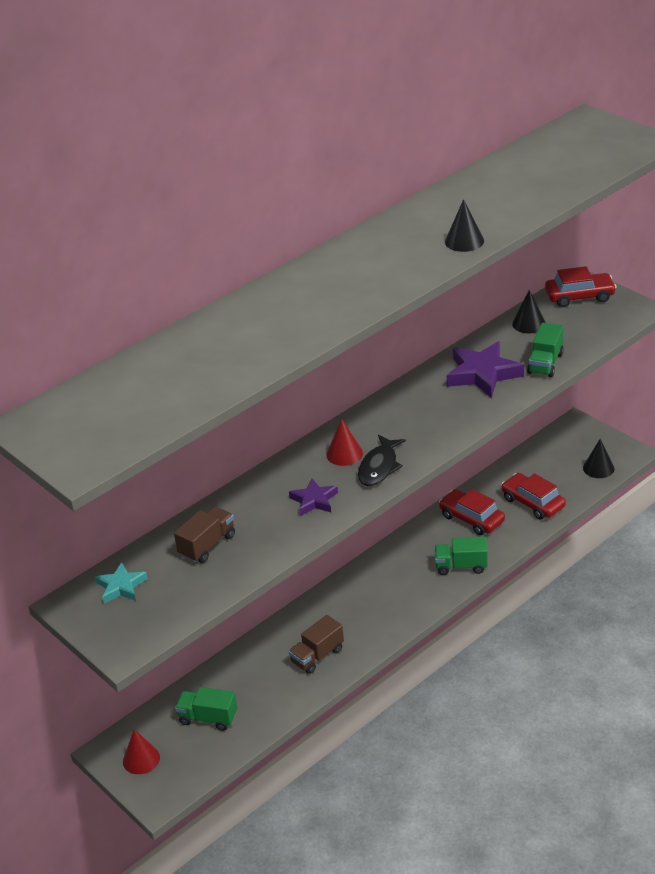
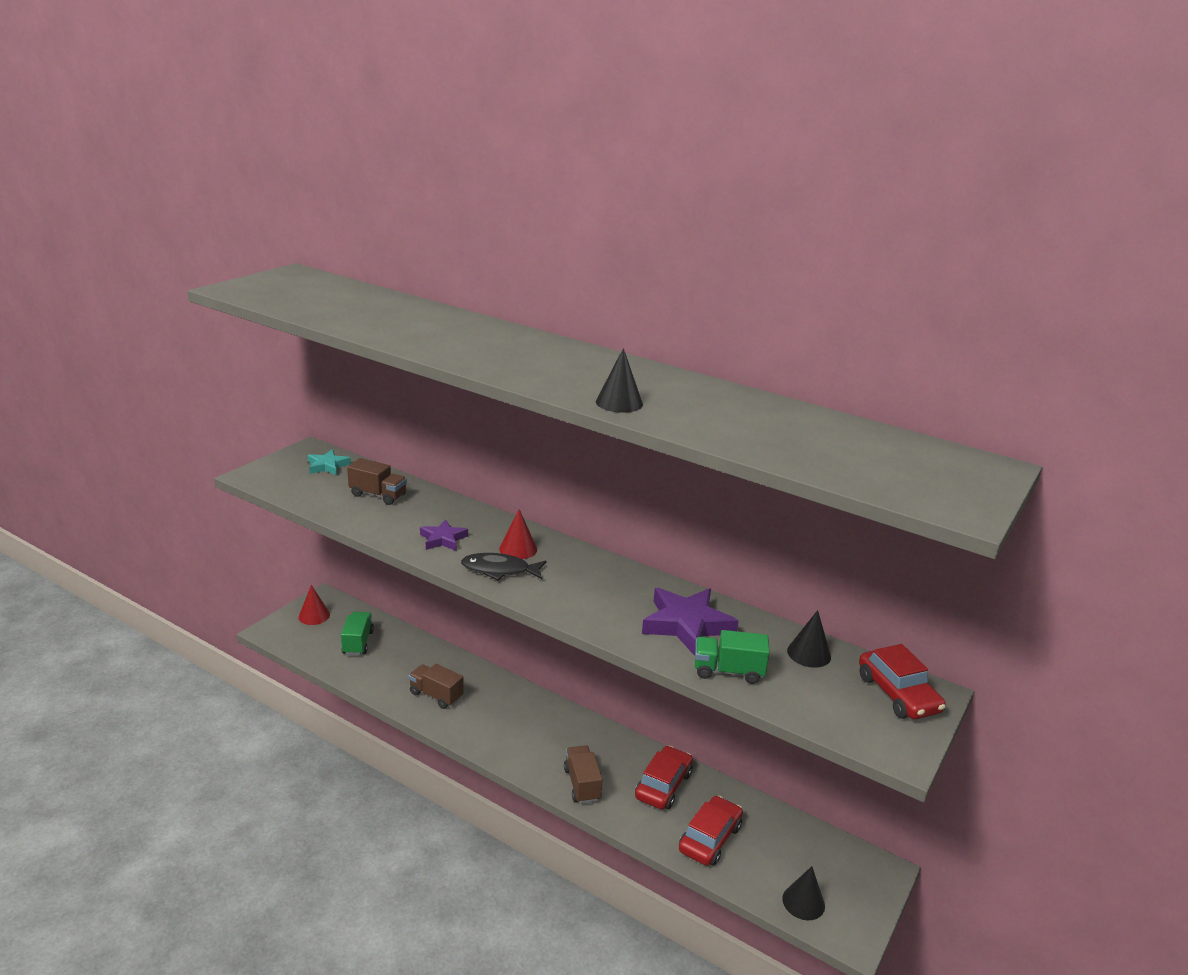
camera: 70 degrees right, 10 degrees down
green truck [434,537,488,575] -> brown truck [564,745,603,804]

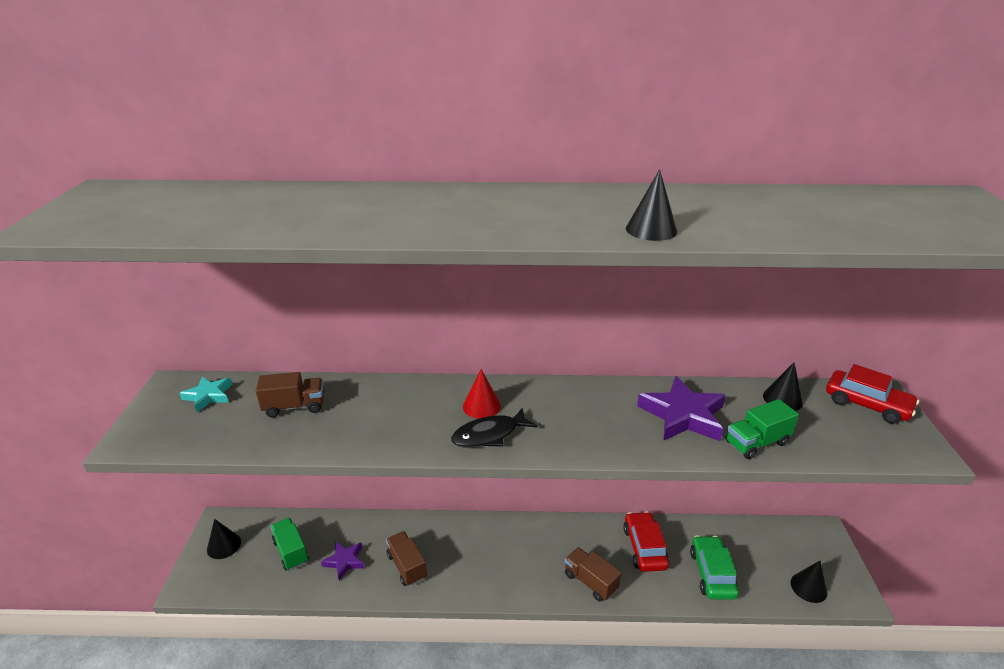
camera: 30 degrees left, 5 degrees up
red cone [299,585,330,625] -> black cone [207,519,241,559]
brown truck [409,664,464,709] -> brown truck turned 60 degrees clockwise [386,531,427,586]
purple star [420,519,468,551] -> purple star moved to [321,542,364,581]
red car [679,796,743,866] -> green car [690,535,739,600]

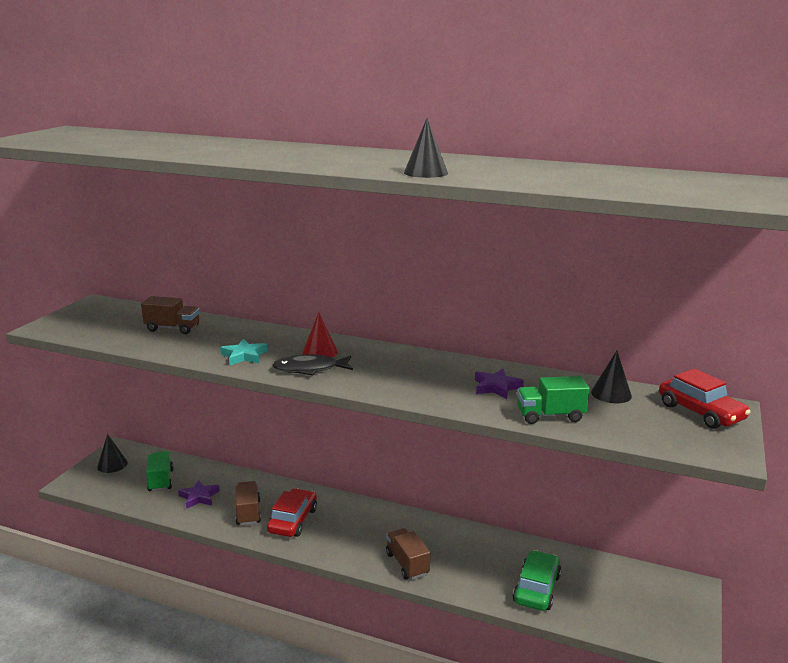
camera: 20 degrees right, 10 degrees down
turquoise star [180,377,232,412] -> turquoise star moved to [220,339,267,365]
red car [623,512,669,572] -> red car moved to [267,488,317,537]
purple star [637,376,726,441] -> purple star [475,369,524,399], size x0.57
black cone [790,561,828,603] -> none

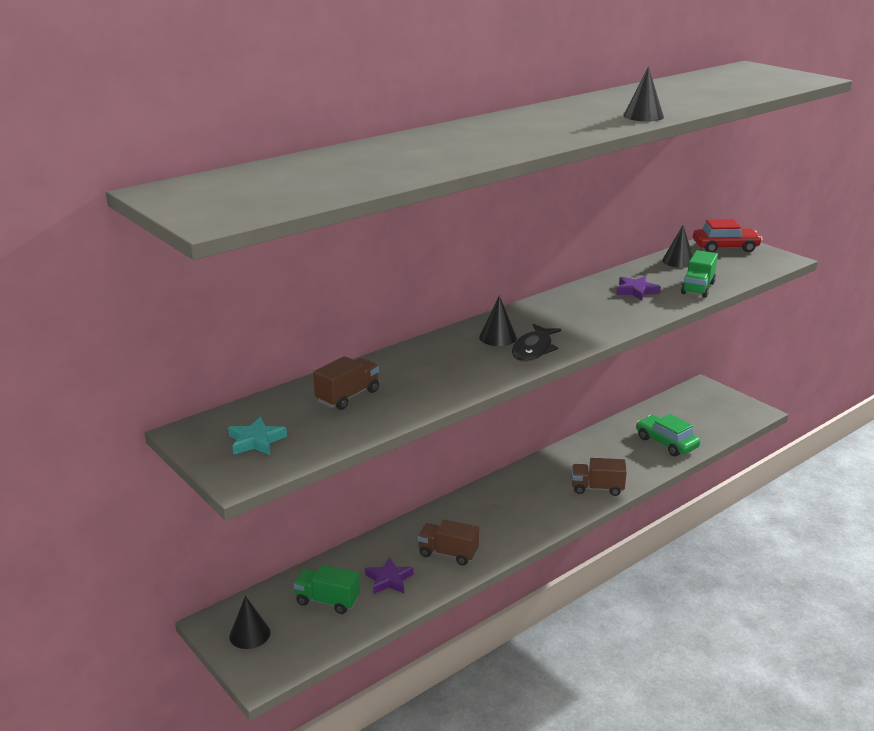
camera: 60 degrees left, 5 degrees up
turquoise star [220,339,267,365] -> turquoise star moved to [228,417,287,455]
red car [267,488,317,537] -> none
red cone [302,312,338,358] -> black cone [479,296,517,346]

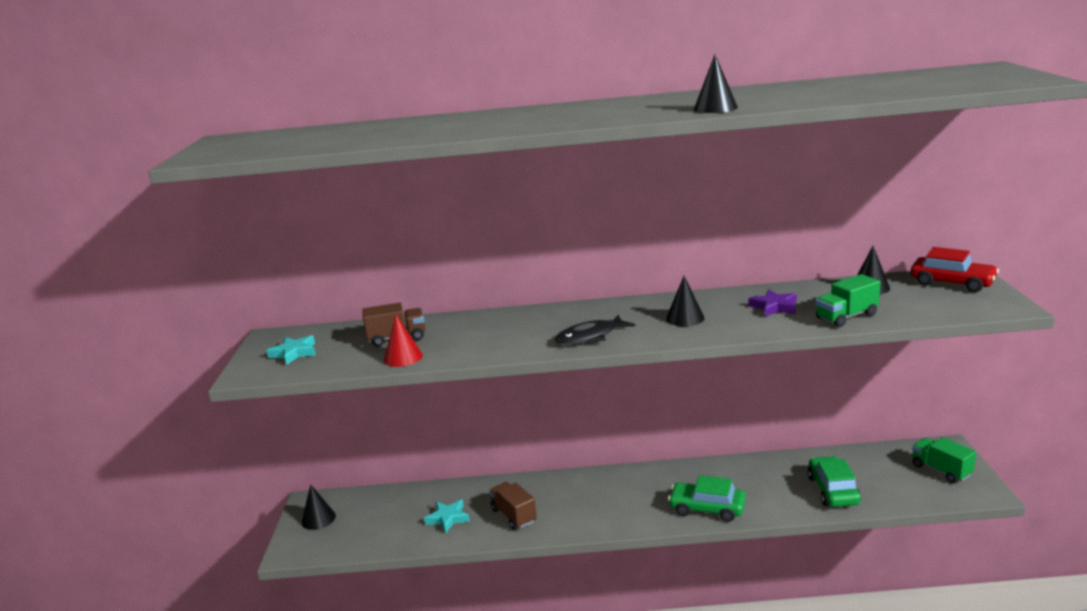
camera: 40 degrees right, 5 degrees down
green truck [293,565,360,614] -> green truck moved to [912,437,976,483]
purple star [365,557,414,594] -> turquoise star [424,500,470,533]
black cone [479,296,517,346] -> black cone moved to [666,276,704,326]
brown truck [572,458,627,496] -> green car [668,475,746,522]
none -> red cone [384,315,423,367]

